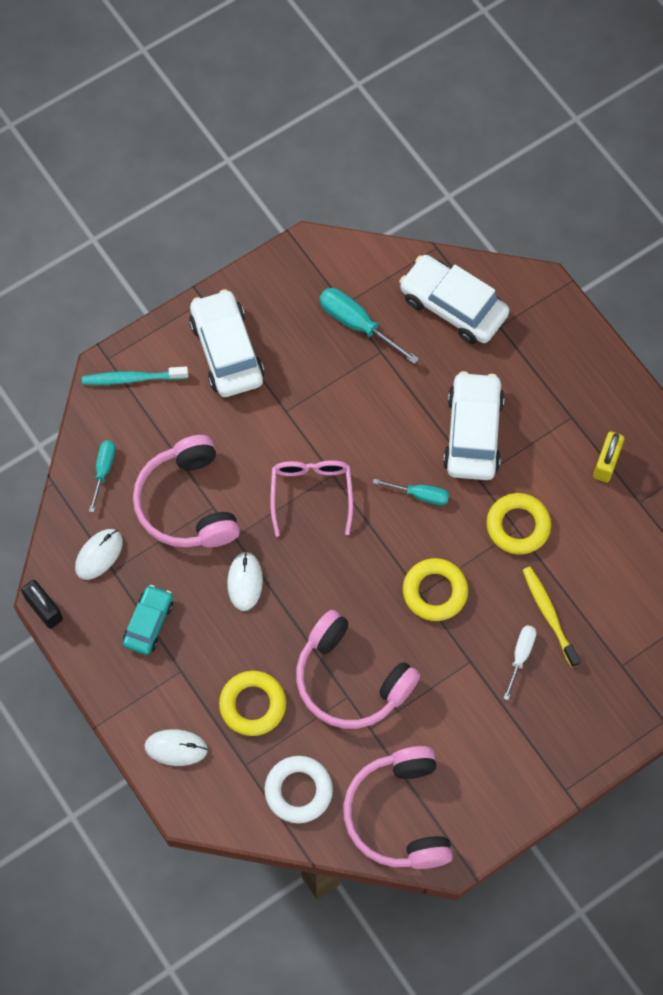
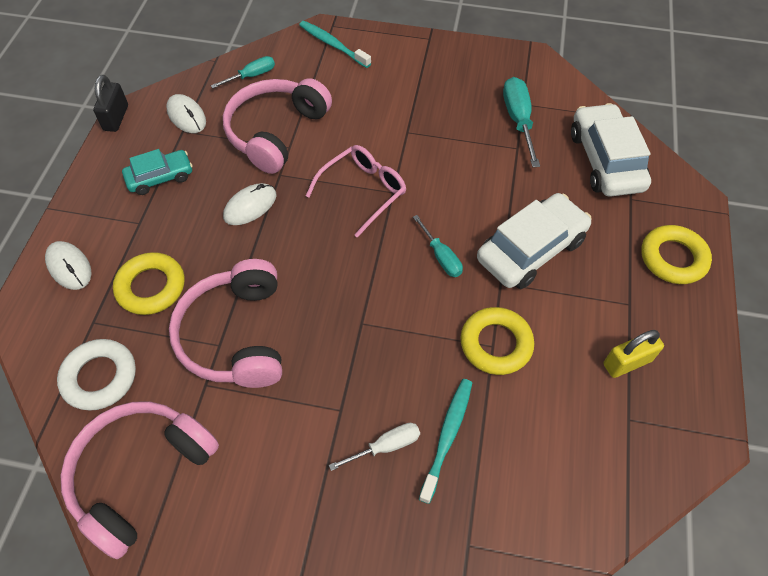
camera: 45 degrees right, 10 degrees down
white mouse [75,529,123,580] -> white mouse turned 60 degrees clockwise [166,94,206,133]
white car [189,289,264,397] -> none
yellow ring [403,558,468,621] -> yellow ring moved to [641,225,712,284]
yellow toothbrush [522,567,580,668] -> turquoise toothbrush [419,379,472,504]

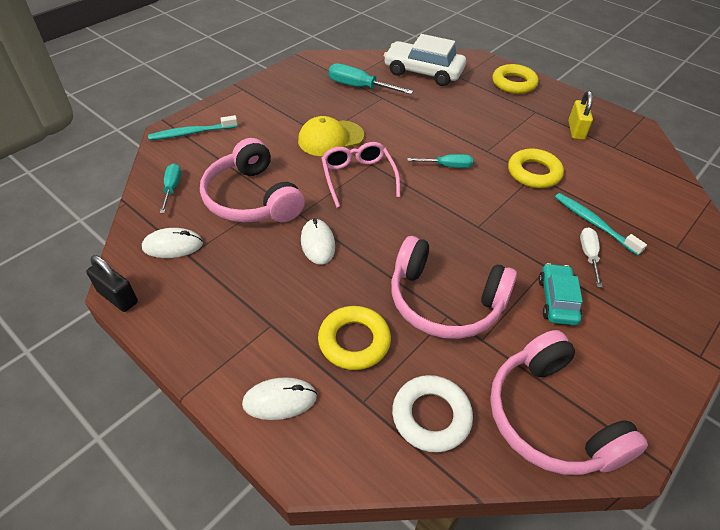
camera: 60 degrees left, 10 degrees down
turquoise car [122,149,193,195] -> turquoise car moved to [538,263,583,325]
white car [477,193,592,289] -> none
none -> yellow cap [298,116,364,156]

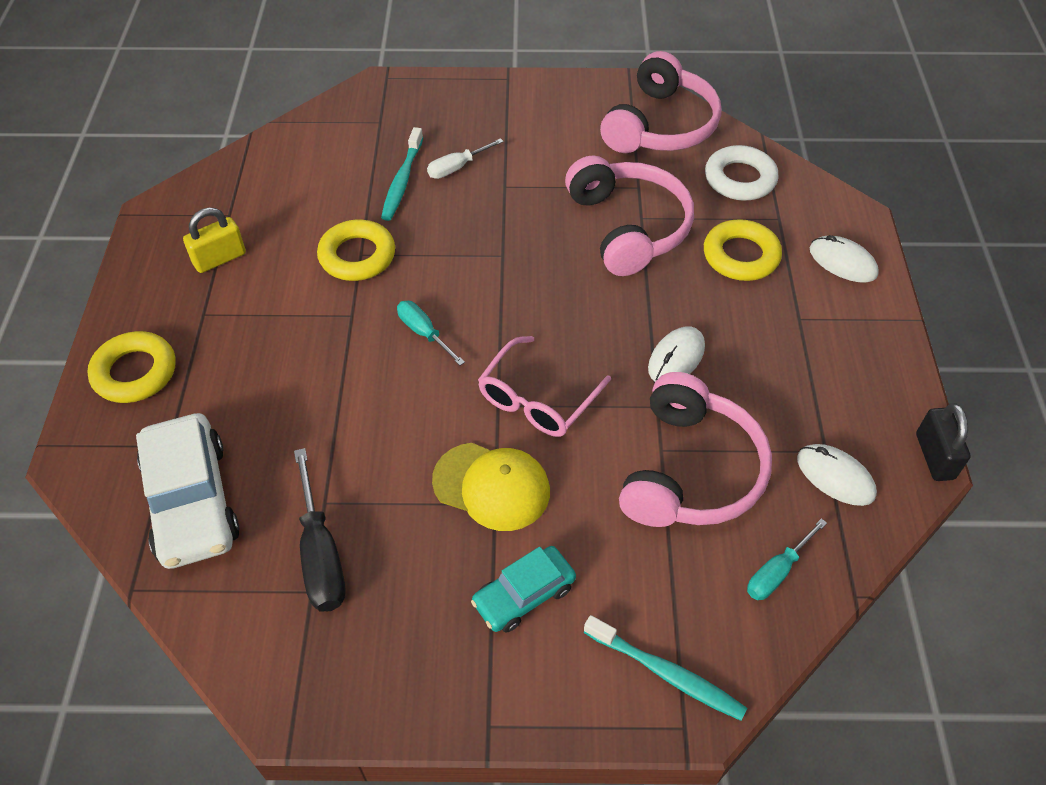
camera: 130 degrees left, 5 degrees up
turquoise screwdriver [329,63,413,94] -> black screwdriver [294,448,345,612]
turquoise car [538,263,583,325] -> turquoise car moved to [471,546,576,633]

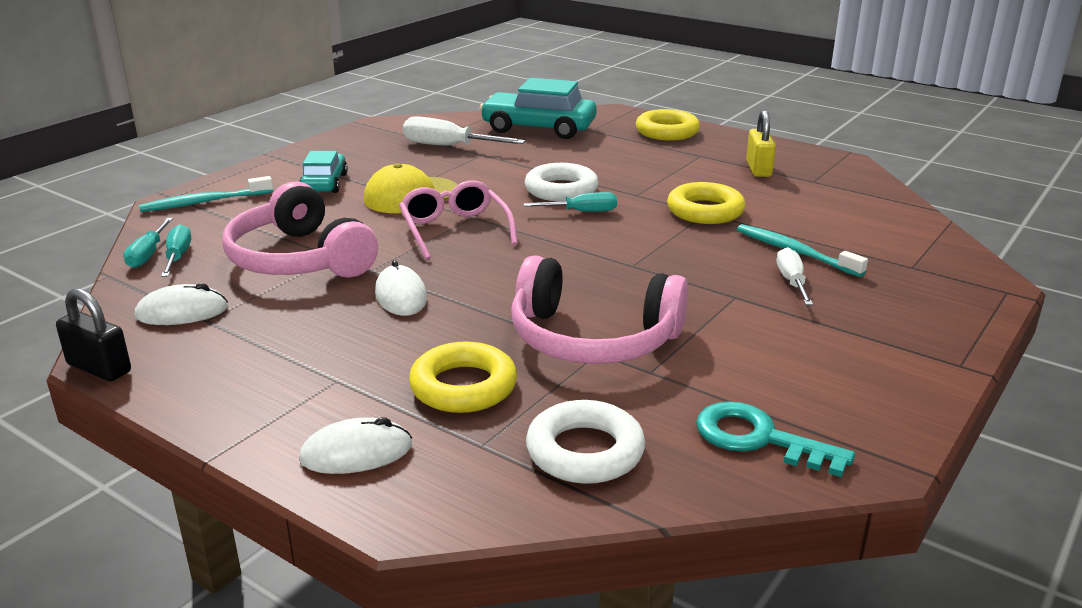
camera: 125 degrees right, 25 degrees down
white car [136,413,240,569] -> turquoise car [480,78,597,139]
black screwdriver [294,448,345,612] -> white screwdriver [403,116,526,146]
pink headphones [600,51,722,153] -> turquoise key [696,401,855,477]
none -> turquoise screwdriver [123,218,173,268]
none -> white ring [525,163,599,202]

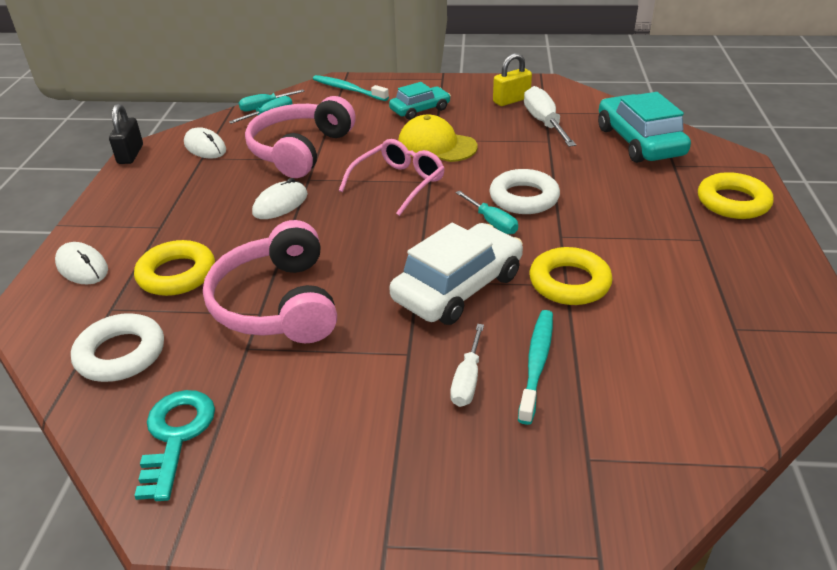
camera: 60 degrees right, 10 degrees up
yellow padlock [746,110,776,177] -> yellow padlock moved to [493,53,532,106]
white screwdriver [777,247,813,305] -> white screwdriver turned 135 degrees clockwise [450,324,484,407]
none -> white car [389,223,523,325]

